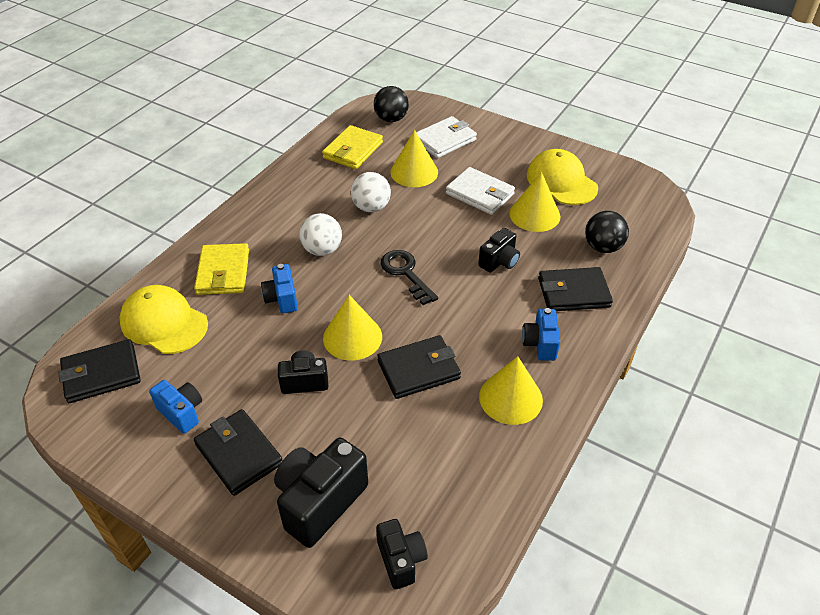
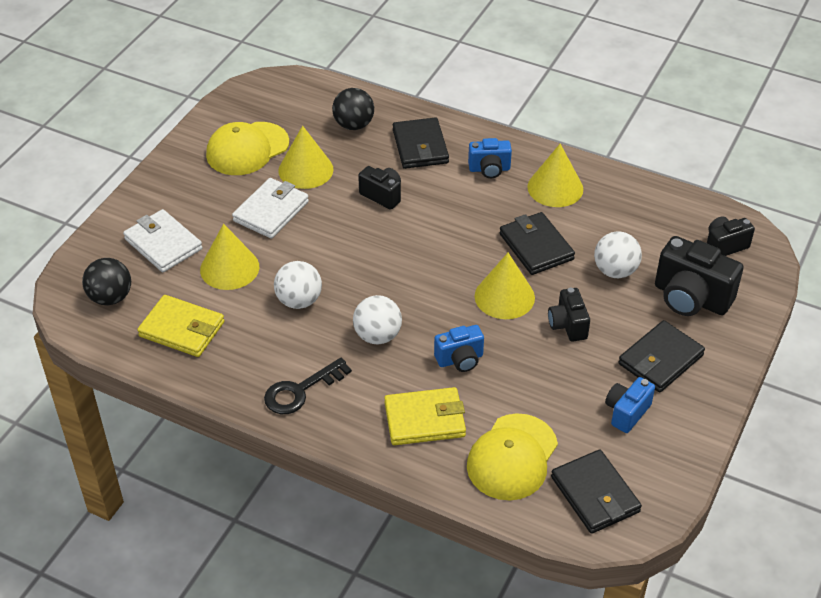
camera: 95 degrees left, 0 degrees up
black key [380,250,438,305] -> black key moved to [264,358,352,414]
none -> white ball [594,231,642,278]

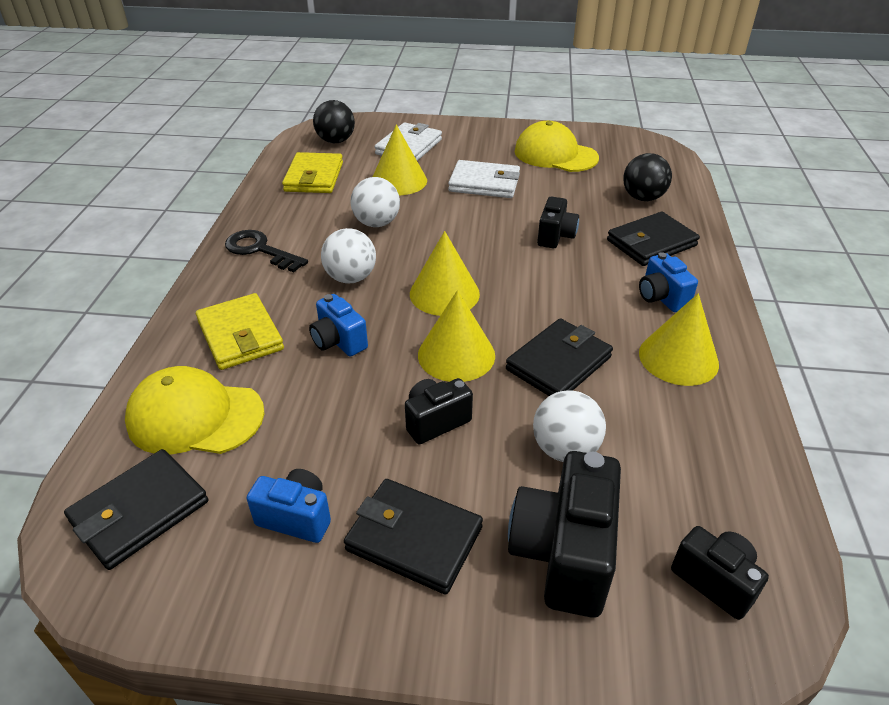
camera: 70 degrees right, 5 degrees down
yellow cone [278,126,334,189] -> yellow cone moved to [410,231,480,316]

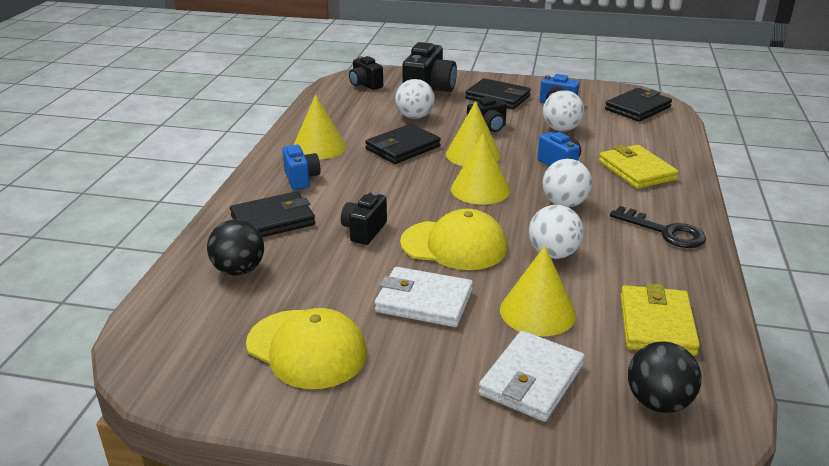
camera: 175 degrees left, 10 degrees down
yellow cap [125,366,264,455] -> yellow cap moved to [400,209,507,270]
none -> white ball [543,90,584,132]

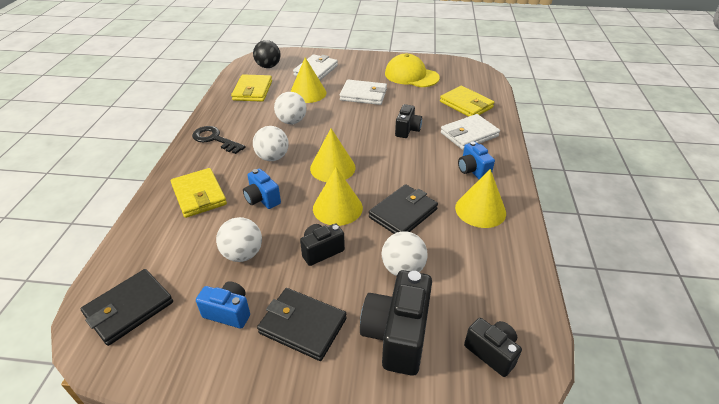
camera: 175 degrees right, 10 degrees up
black ball [207,219,264,275] -> yellow wallet [440,86,494,117]
black wallet [230,191,315,237] -> white wallet [441,114,500,150]
yellow cap [400,209,507,270] -> none

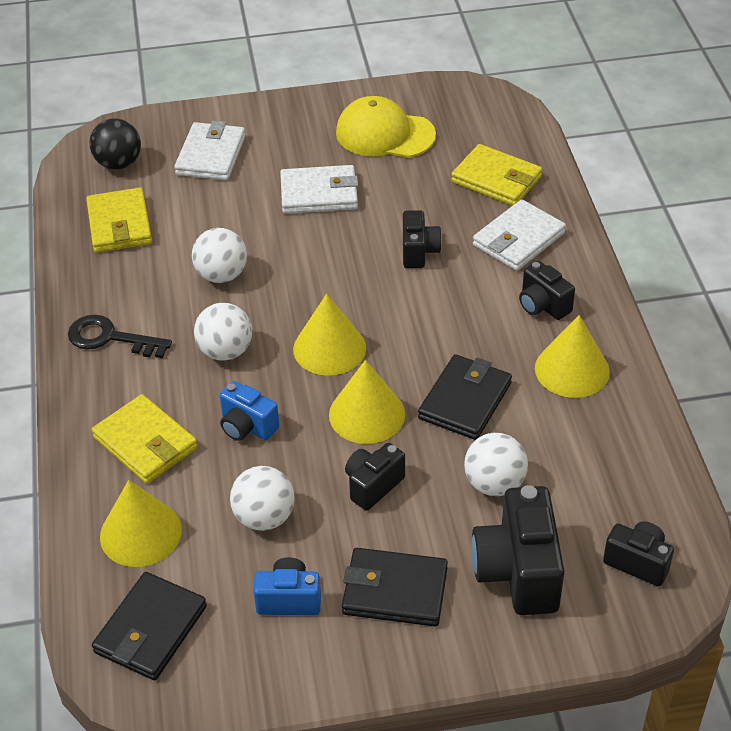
camera: 15 degrees left, 5 degrees up
yellow cone [290,57,327,103] -> yellow cone moved to [100,480,182,567]
blue camera [458,141,495,179] -> black camera [519,261,575,320]

